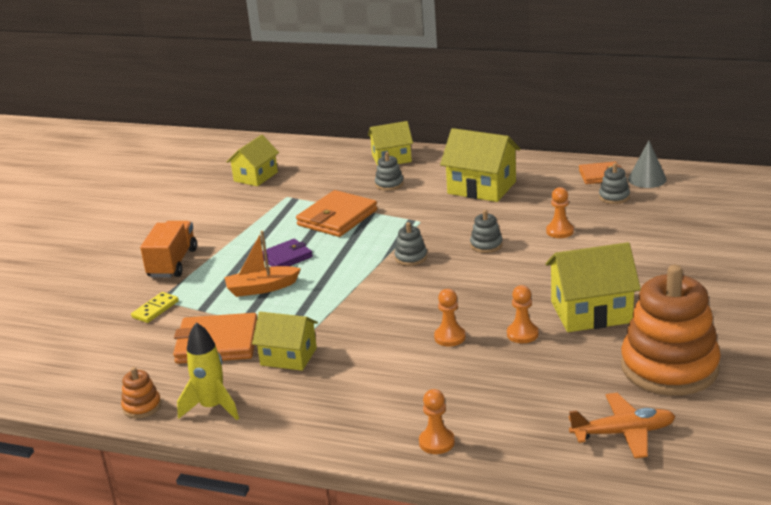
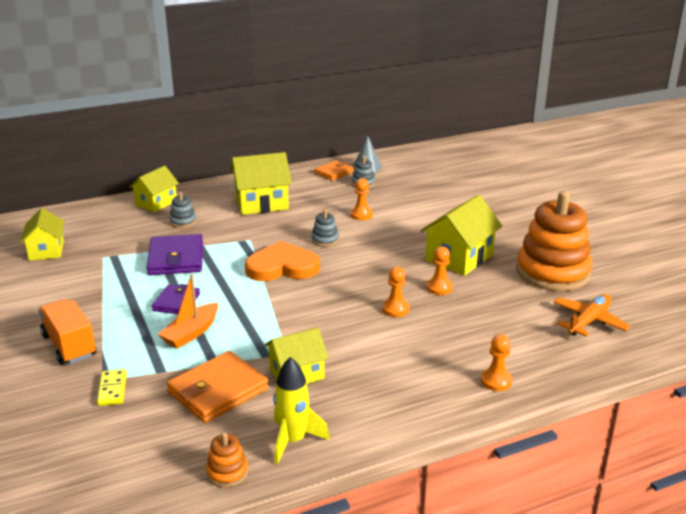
camera: 45 degrees left, 0 degrees up
orange wallet [296,190,378,237] -> purple wallet [147,234,203,275]
grey stacking toy [394,222,427,266] -> orange heart [245,241,320,281]

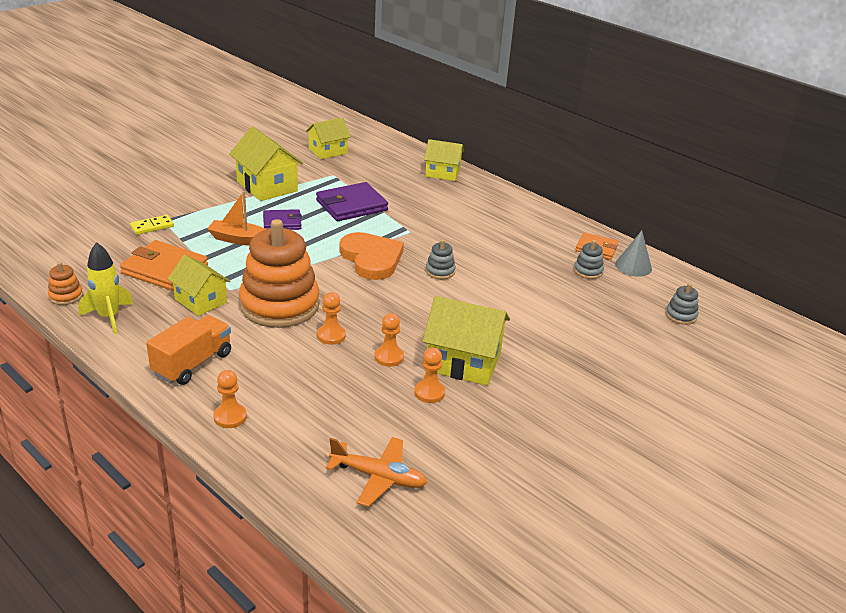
camera: 65 degrees right, 5 degrees up
orange truck [39,299,96,365] -> orange truck moved to [146,315,231,385]
grey stacking toy [169,192,197,228] -> grey stacking toy moved to [666,283,698,325]
yellow house [230,152,292,215] -> yellow house moved to [229,127,303,201]
orange pawn [351,178,373,220] -> orange pawn moved to [414,347,445,403]
orange stacking toy [516,191,592,291] -> orange stacking toy moved to [239,219,319,328]

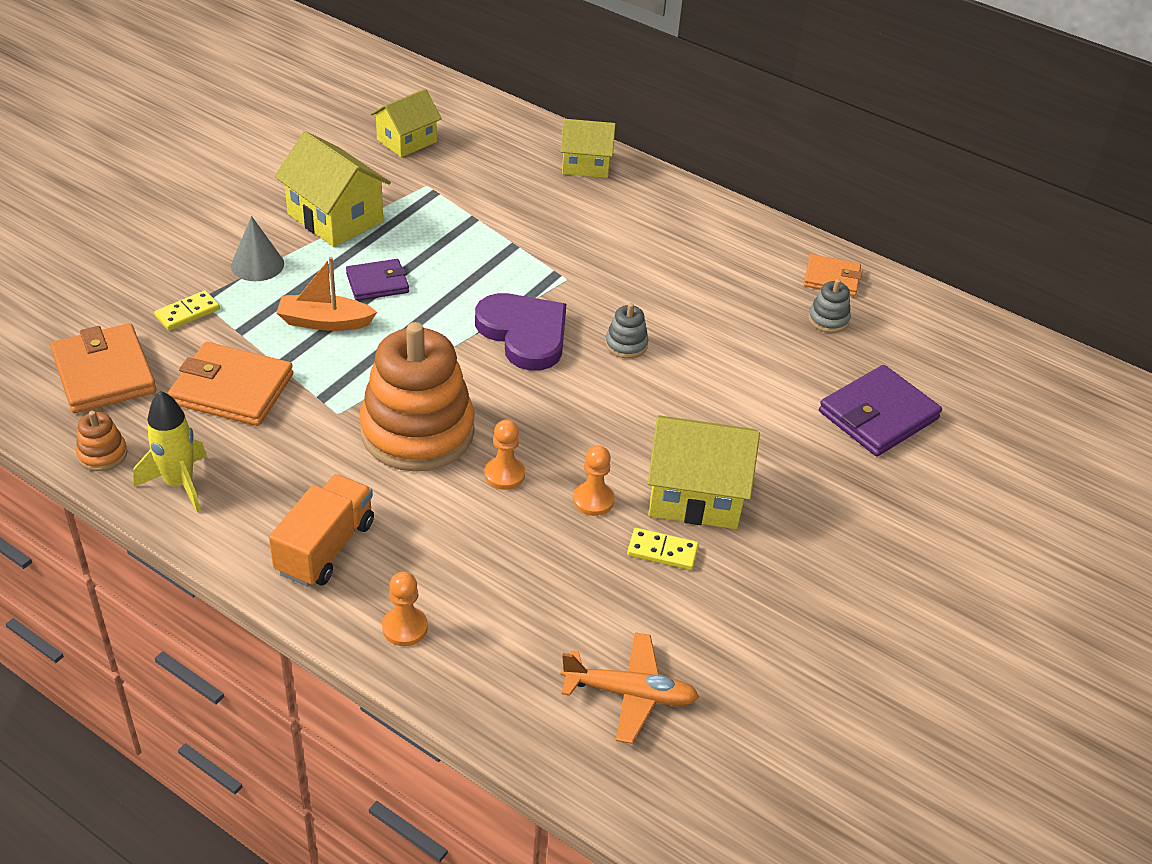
camera: 10 degrees left, 10 degrees up
yellow house [167,255,230,316] -> none
purple wallet [316,182,388,221] -> purple wallet moved to [819,365,942,456]
orange heart [339,232,404,280] -> purple heart [475,293,566,371]
orange pawn [414,347,445,403] -> yellow domino [627,528,699,570]
grey cone [615,230,652,277] -> grey cone moved to [231,216,284,281]
grey stacking toy [666,283,698,325] -> none
none -> orange wallet [50,323,156,413]

